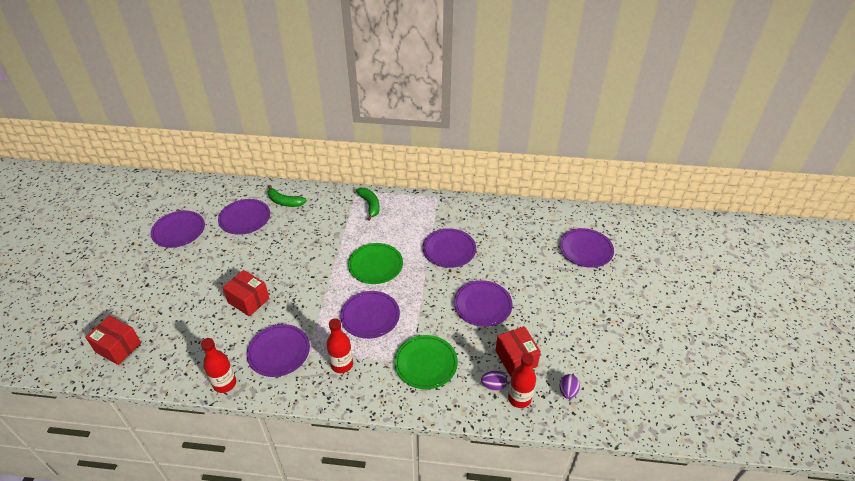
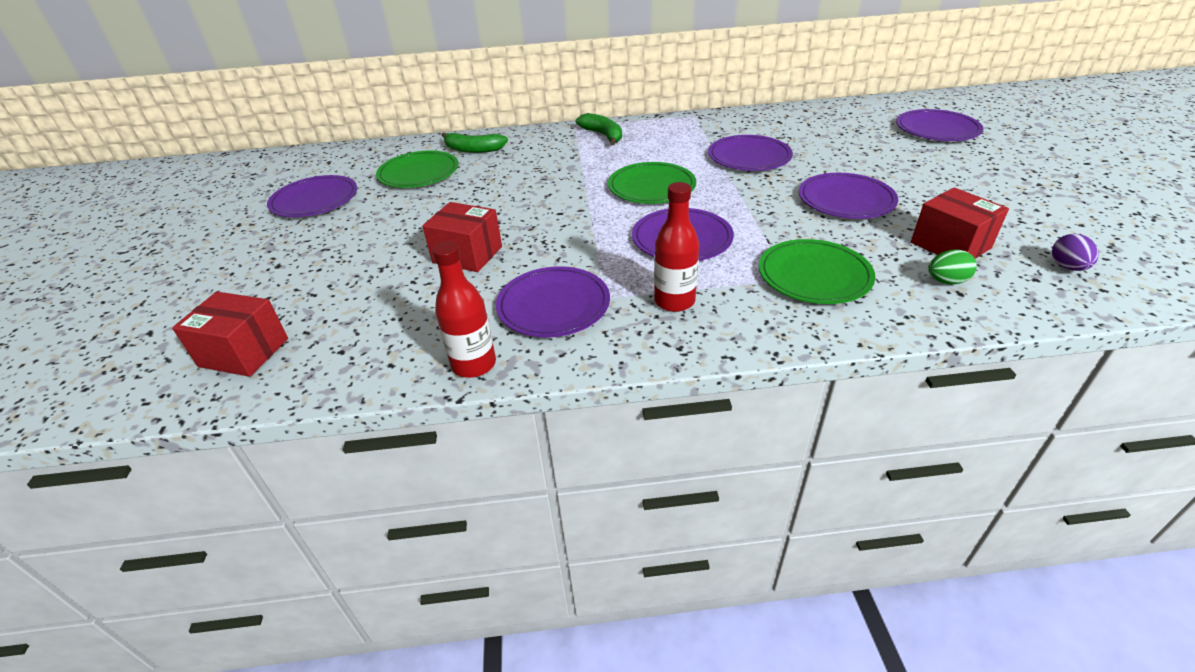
camera: 10 degrees left, 5 degrees down
purple plate [218,199,270,235] -> green plate [376,150,459,188]
purple egg [481,371,507,391] -> green egg [928,249,977,285]
red bottle [508,353,536,408] -> none

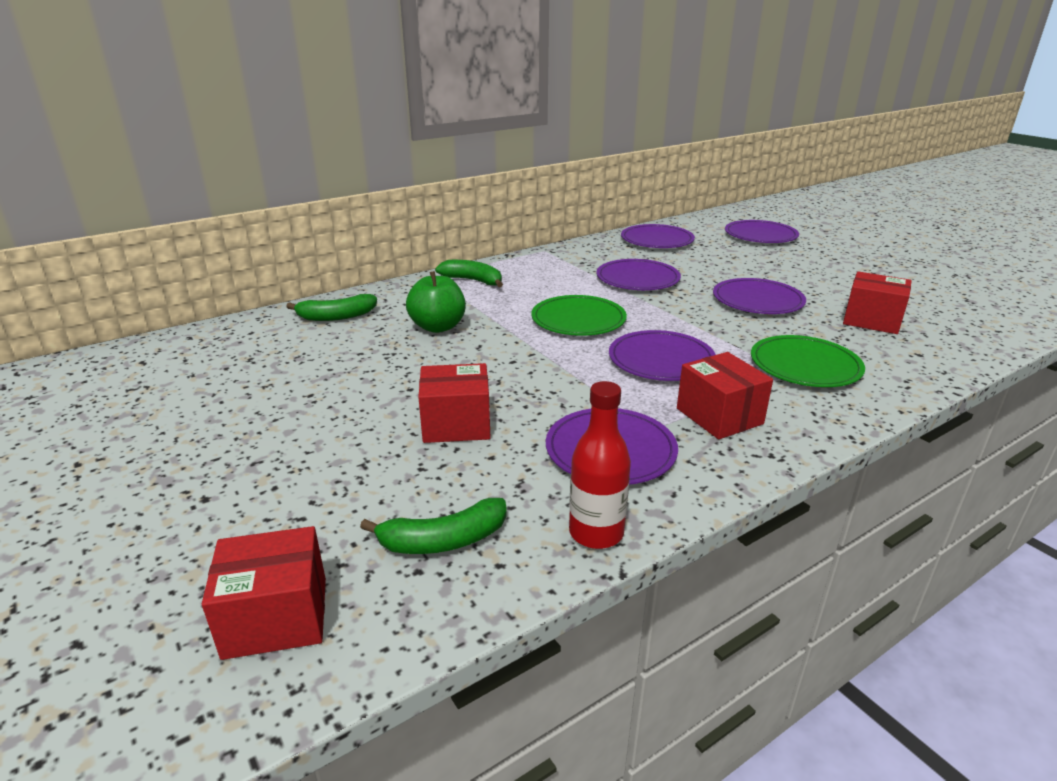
camera: 30 degrees left, 10 degrees down
purple plate [267,175,357,217] -> purple plate moved to [621,224,695,248]
green plate [376,150,459,188] -> none
red bottle [654,182,699,312] -> red box [677,352,773,439]
green egg [928,249,977,285] -> none
purple egg [1052,234,1099,271] -> none
none -> green banana [360,498,507,554]
none -> green apple [406,271,466,333]

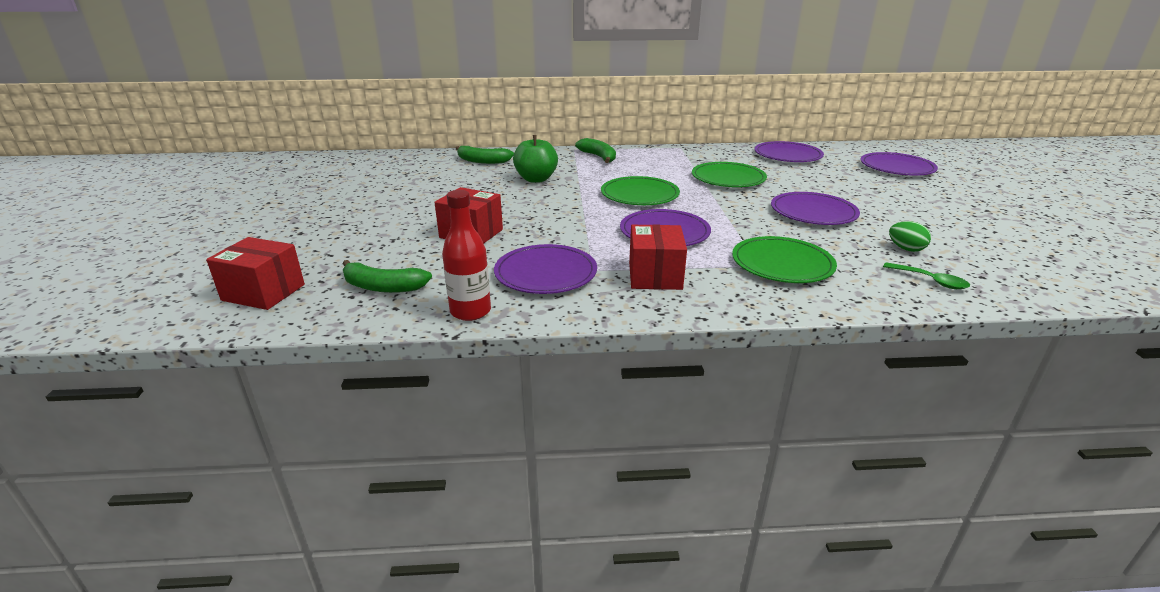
camera: 30 degrees right, 0 degrees up
purple plate [596,259,681,290] -> green plate [692,162,767,187]
red box [843,271,912,334] -> green egg [889,221,931,252]
none -> green spoon [883,262,970,289]

